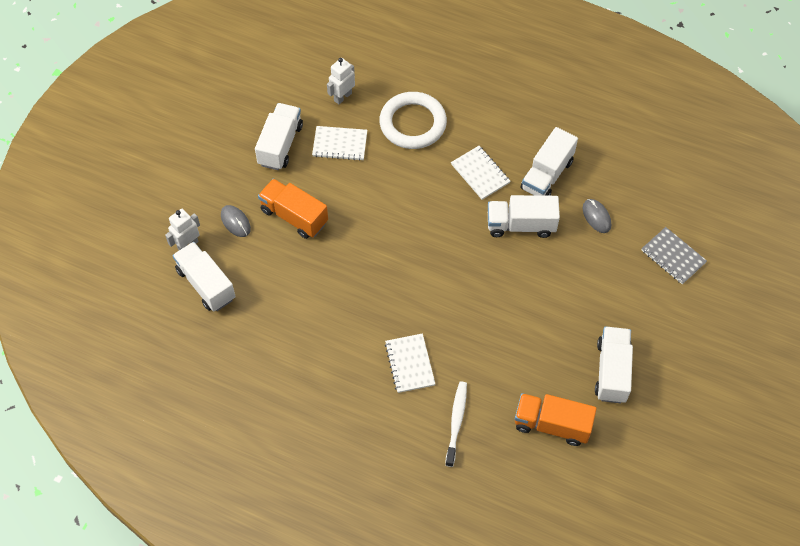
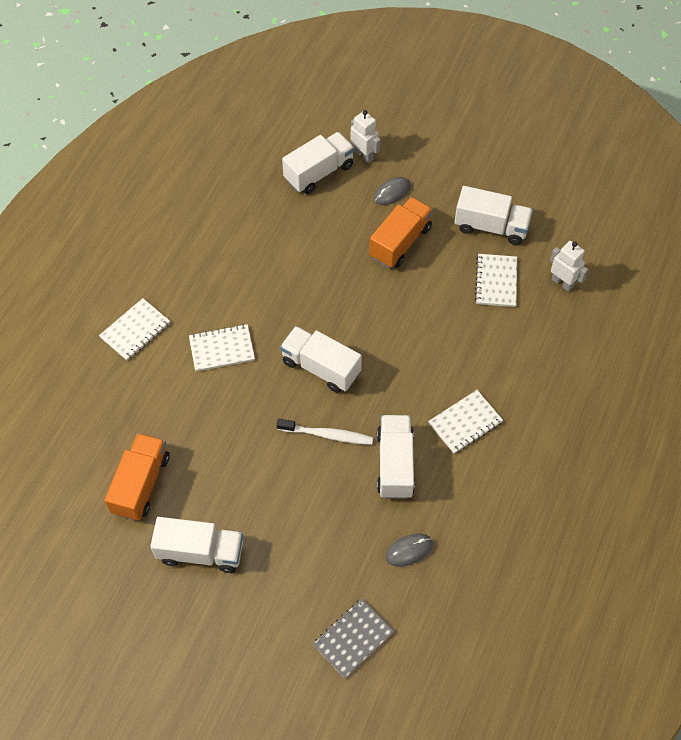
camera: 90 degrees right, 0 degrees up
white ring [379,92,447,149] -> none
white toothbrush [445,381,467,467] -> white toothbrush moved to [276,419,373,445]
white truck [521,127,578,196] -> white truck moved to [280,326,362,393]
none -> white notebook [99,298,170,360]

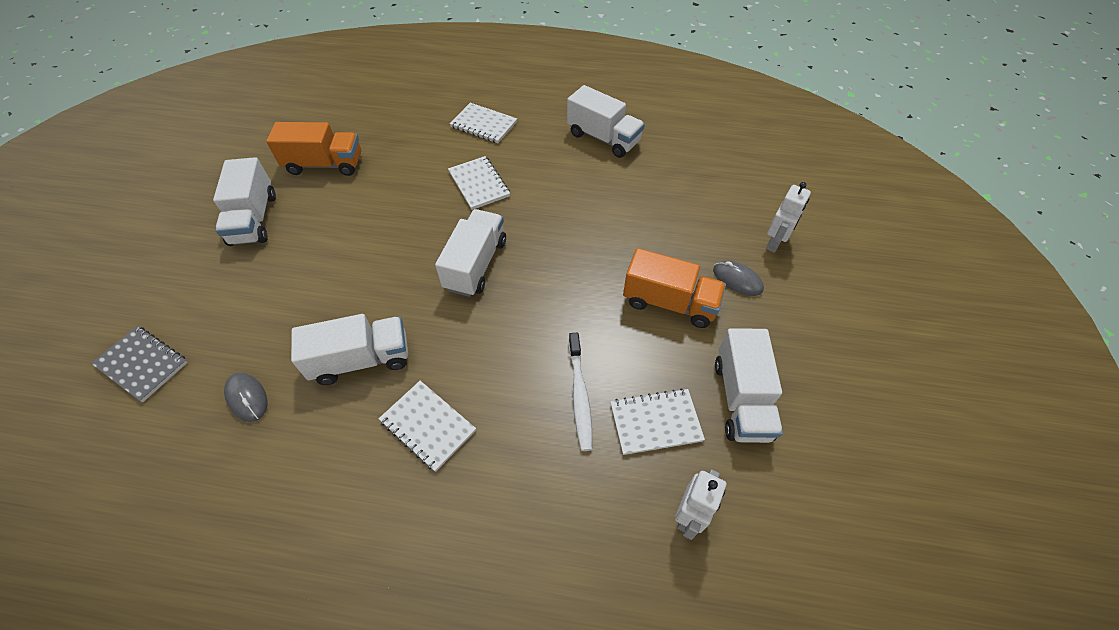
camera: 75 degrees right, 5 degrees down
white toothbrush [276,419,373,445] -> white toothbrush moved to [569,333,592,451]
white truck [282,132,355,194] -> white truck moved to [567,85,645,158]

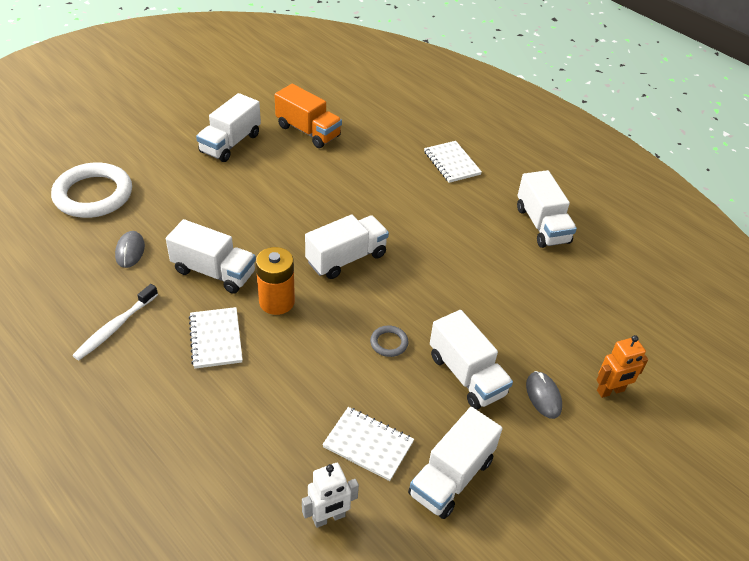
camera: 35 degrees right, 10 degrees down
grey notebook [91,326,188,402] -> white ring [51,162,132,218]
white notebook [448,156,510,210] -> none
white toothbrush [569,333,592,451] -> white toothbrush moved to [72,284,158,360]
orange truck [623,248,726,328] -> white truck [430,310,513,410]
white robot [766,182,811,253] -> orange robot [597,335,648,398]
none -> orange battery [256,247,295,315]
none -> grey ring [370,325,408,357]

